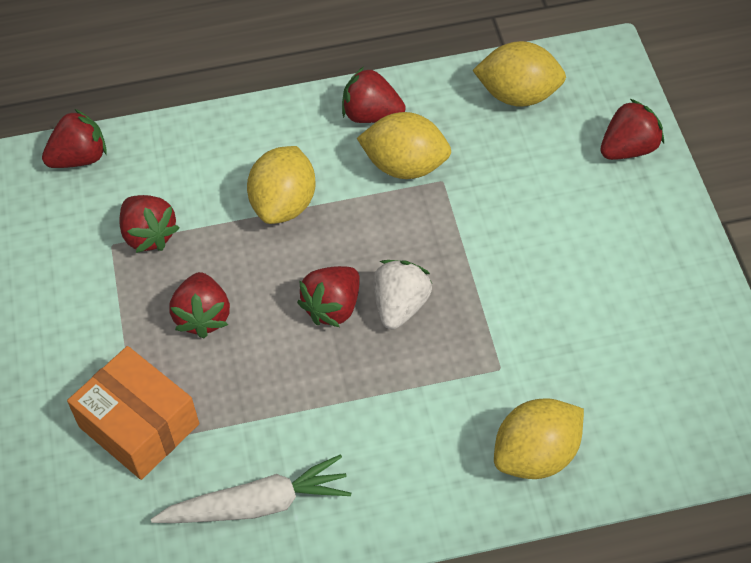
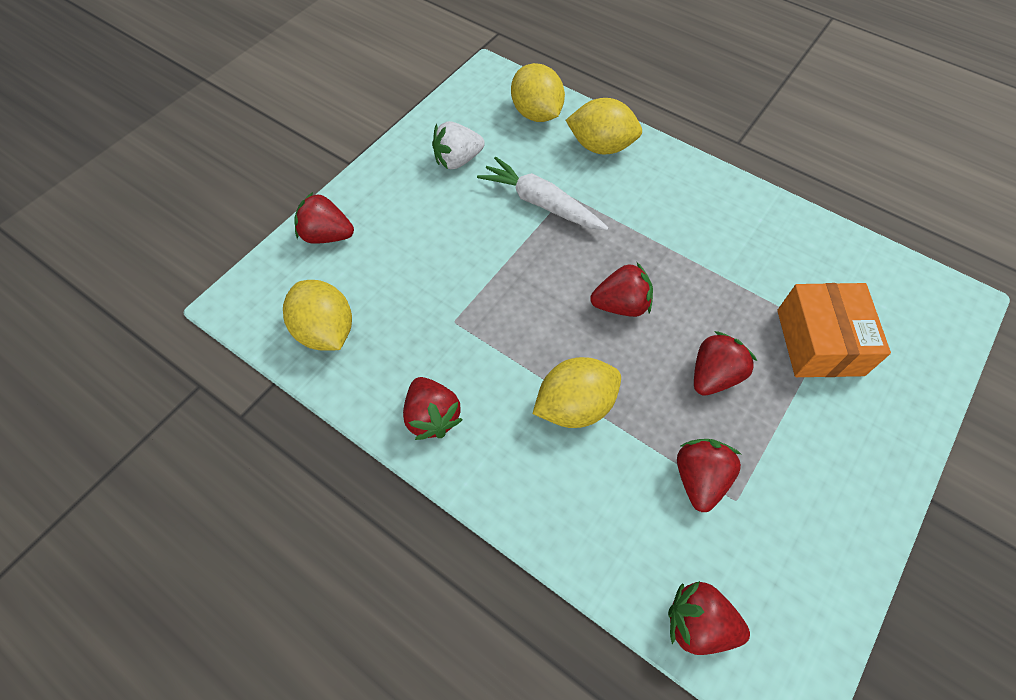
camera: 135 degrees left, 5 degrees up
white carrot [151,454,351,523] -> white carrot moved to [477,157,609,230]
yellow lemon [357,112,451,179] -> yellow lemon moved to [511,63,565,122]
white strawberry [373,260,432,329] -> white strawberry moved to [432,121,485,169]

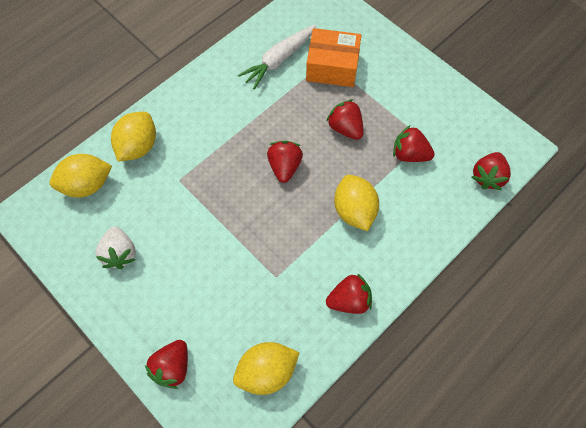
camera: 80 degrees left, 5 degrees up
white carrot [477,157,609,230] -> white carrot moved to [238,24,316,89]

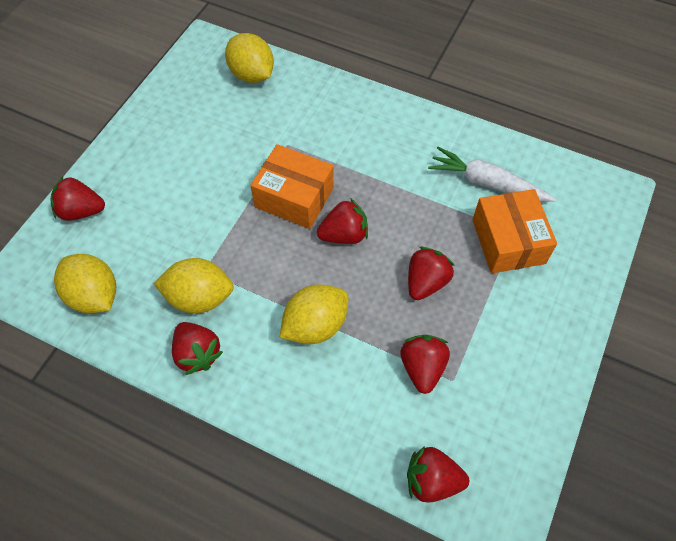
camera: 70 degrees right, 5 degrees down
white strawberry [96,226,136,269] -> none
yellow lemon [111,112,156,162] -> yellow lemon moved to [154,258,234,314]
none -> orange box [250,144,334,229]

